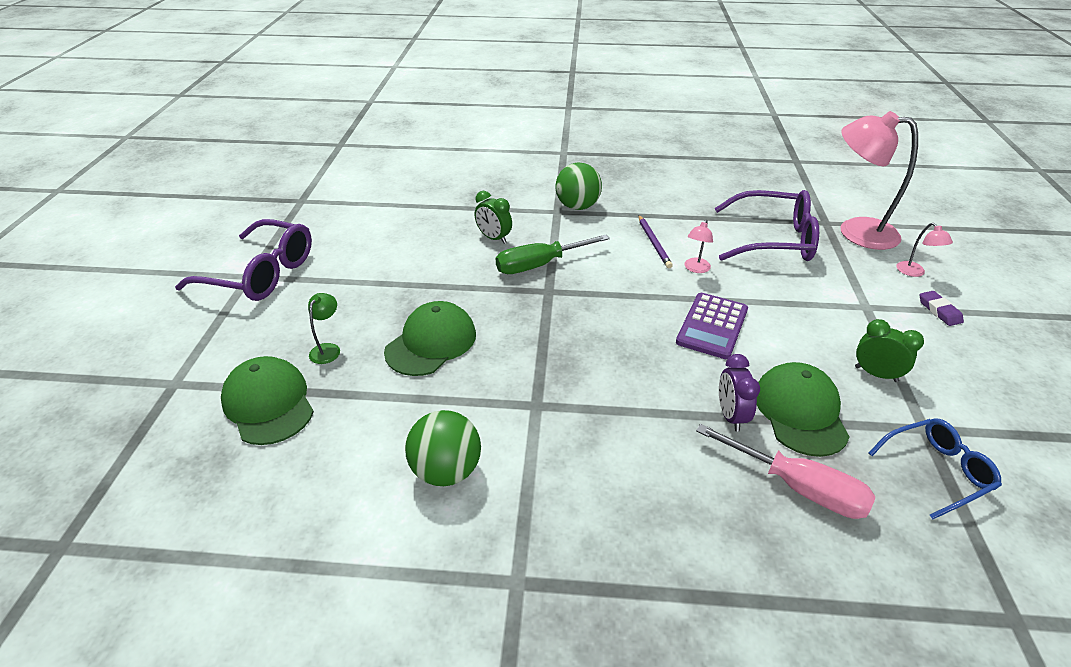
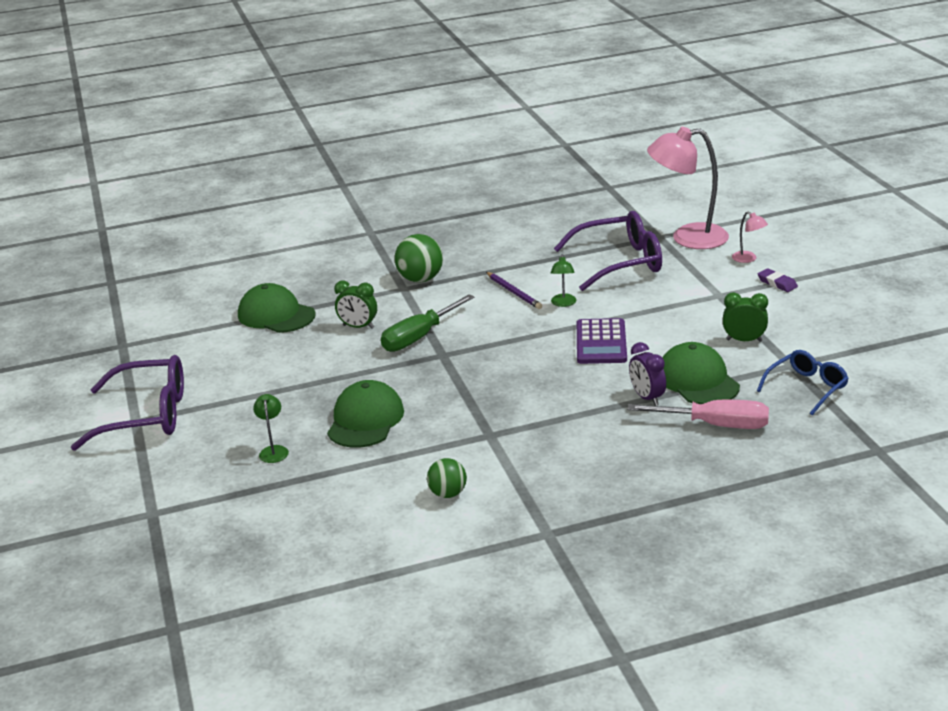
camera: 20 degrees left, 10 degrees down
green cap [221,356,314,445] -> green cap moved to [238,283,316,333]
green ball [405,410,481,486] -> green ball [427,458,467,498], size x0.64
pink lamp [685,219,713,273] -> green lamp [551,254,576,307]

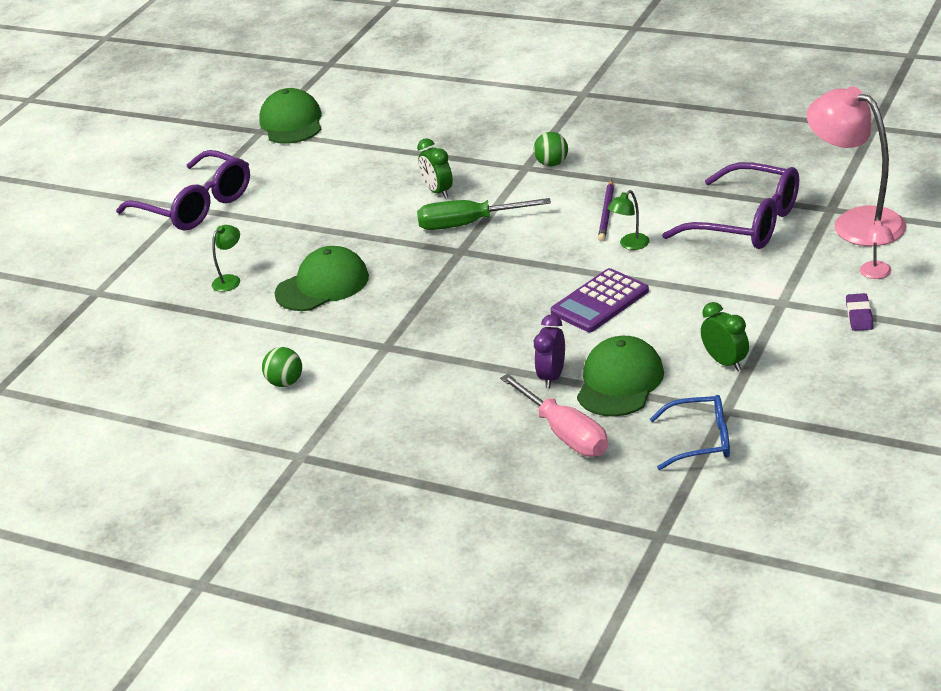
camera: 45 degrees right, 5 degrees up
green cap [238,283,316,333] -> green cap moved to [259,88,322,144]
green ball [395,234,443,283] -> green ball [534,132,568,166], size x0.64

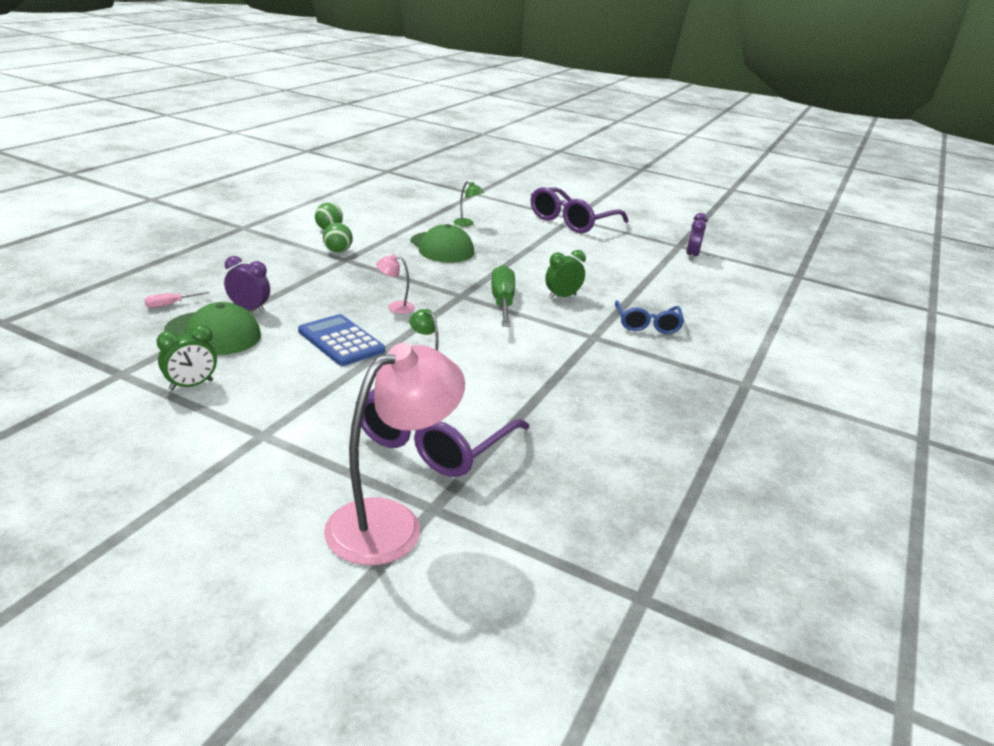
camera: 85 degrees right, 5 degrees down
green cap [259,88,322,144] -> purple clock [686,213,708,260]
pink screwdriver [500,374,608,457] -> pink screwdriver [144,291,210,308], size x0.48
green ball [534,132,568,166] -> green ball moved to [323,223,353,253]
purple calculator [550,268,649,332] -> blue calculator [298,314,385,366]
purple pencil [598,180,614,242] -> none
blue glasses [650,395,730,470] -> blue glasses moved to [615,300,684,334]
purple eraser [846,293,874,331] -> none
pink lamp [860,217,895,279] -> pink lamp moved to [376,254,415,314]

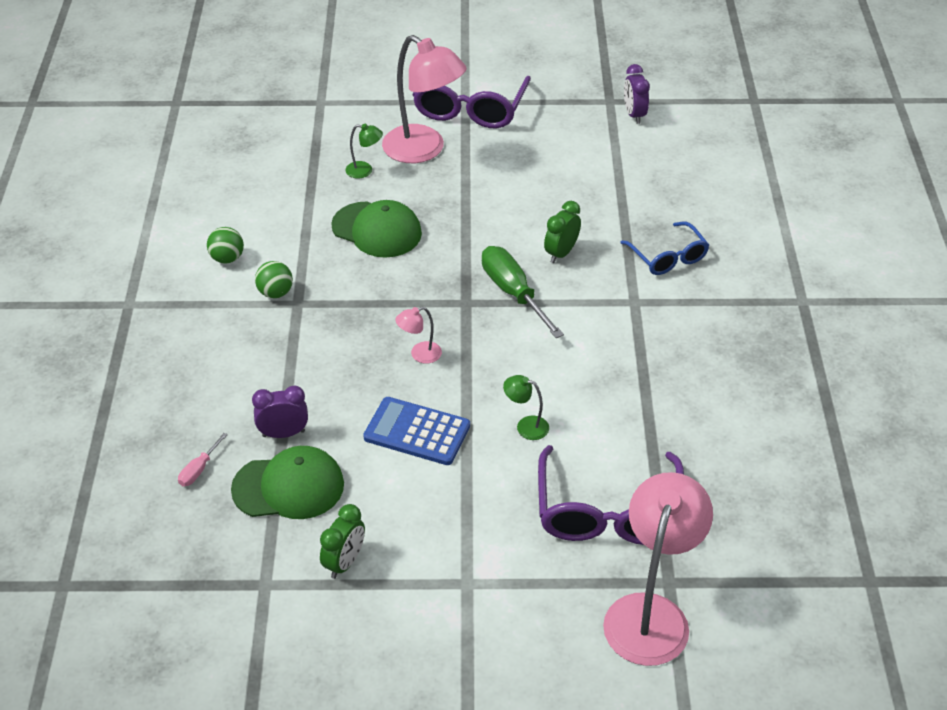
camera: 25 degrees left, 15 degrees up
none -> pink lamp [382,35,467,163]

